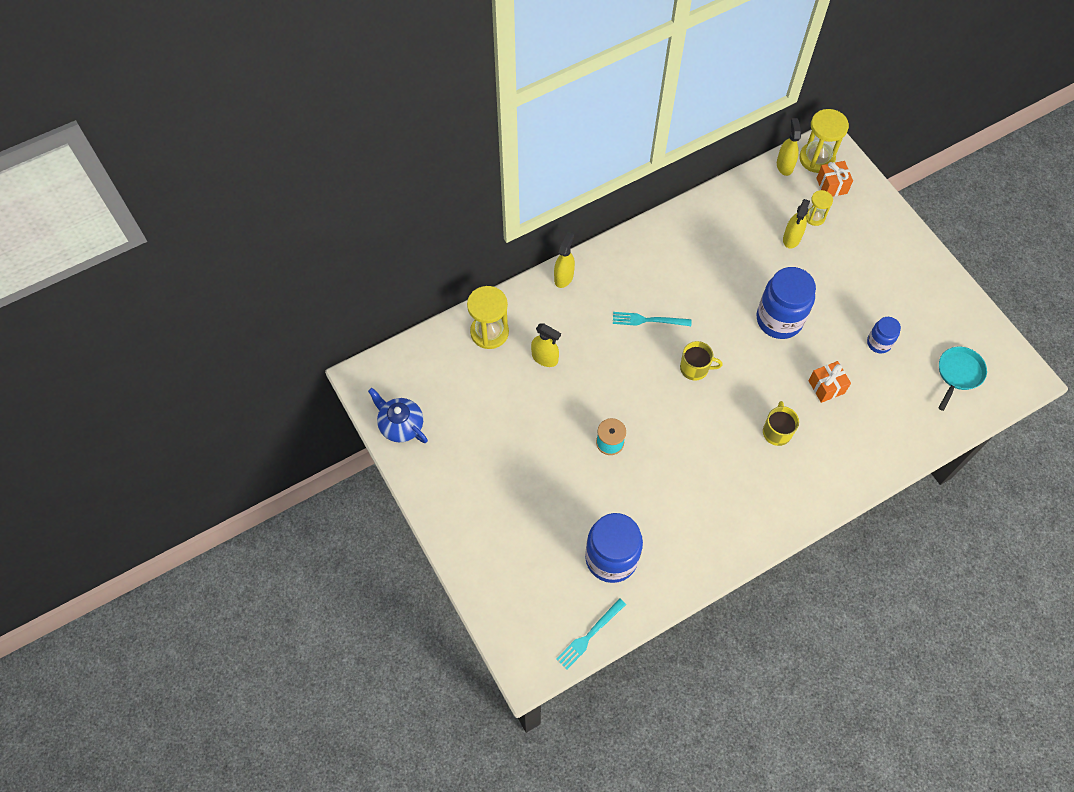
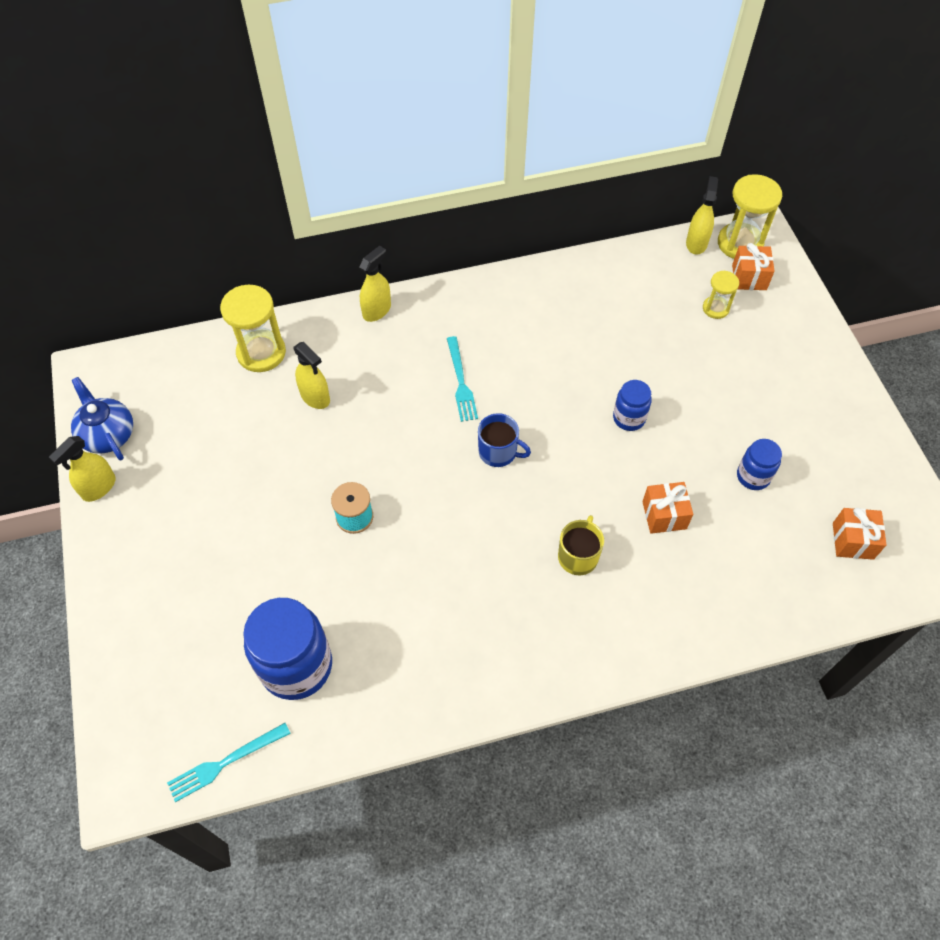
camera: 15 degrees right, 5 degrees down
turquoise fork [613,312,692,326] -> turquoise fork turned 120 degrees counterclockwise [447,336,478,422]
yellow mug [680,341,723,380] -> blue mug [478,413,531,467]
blue jar [757,267,816,339] -> blue jar [613,380,652,431], size x0.52
yellow spray bottle [783,199,810,248] -> yellow spray bottle moved to [49,436,116,502]
turquoise pan [938,347,987,411] -> orange gift [833,508,887,560]

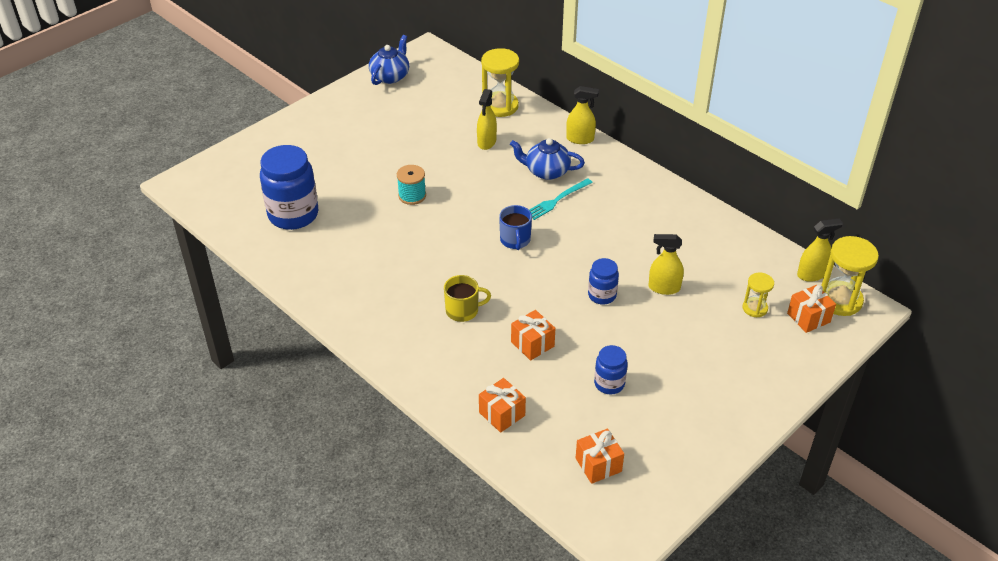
camera: 60 degrees right, 15 degrees down
yellow spray bottle [49,436,116,502] -> yellow spray bottle moved to [649,234,684,295]
turquoise fork [167,723,291,802] -> none
none -> orange gift [479,378,526,433]
none -> blue teapot [510,138,585,180]

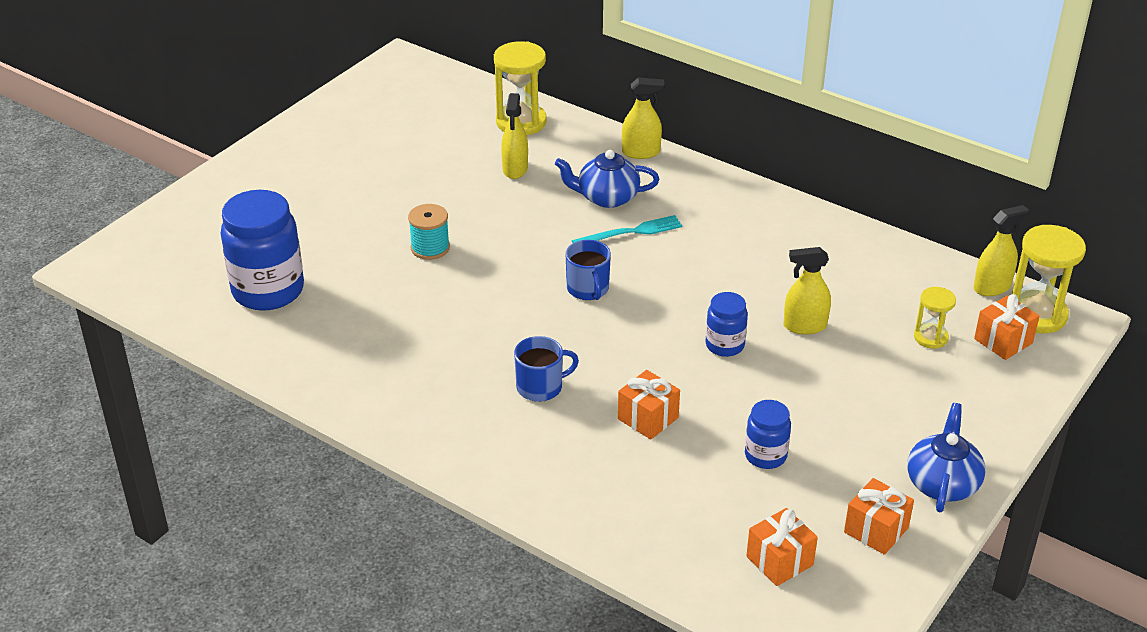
camera: 10 degrees left, 5 degrees down
blue teapot [369,35,409,85] -> blue teapot moved to [907,403,985,513]
yellow mug [444,275,491,322] -> blue mug [514,336,579,402]
orange gift [479,378,526,433] -> orange gift moved to [844,478,914,555]
turquoise fork [529,178,593,220] -> turquoise fork turned 150 degrees counterclockwise [572,215,683,243]

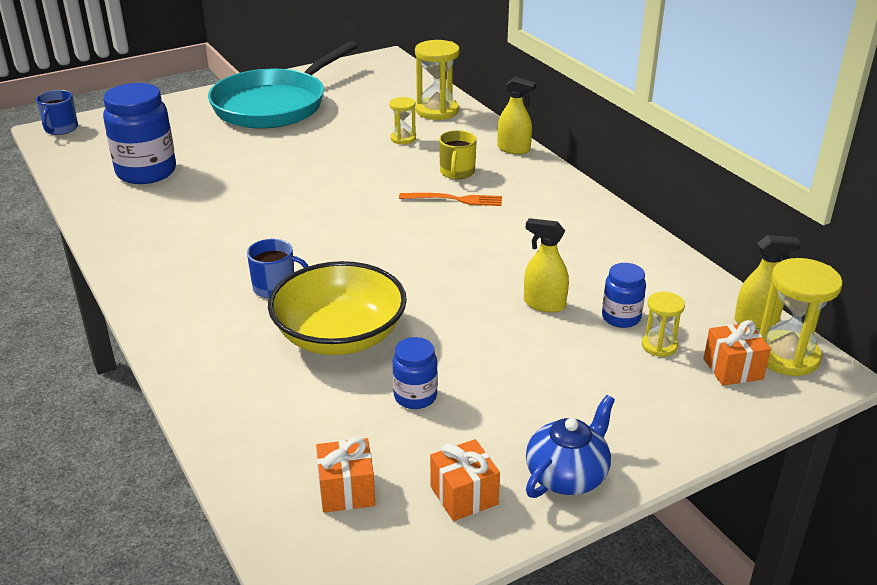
camera: 25 degrees right, 5 degrees down
turquoise spool [408,204,450,260] -> none
yellow spray bottle [501,93,528,179] -> yellow hourglass [389,97,416,144]
blue teapot [555,150,659,208] -> yellow mug [439,130,477,179]
blue mug [566,240,611,300] -> blue mug moved to [36,90,78,135]
turquoise fork [572,215,683,243] -> orange fork [399,193,502,206]
orange gift [618,370,680,440] -> yellow bowl [268,261,407,355]
blue jar [706,292,748,357] -> blue jar moved to [602,263,646,328]
none -> turquoise pan [208,41,358,129]

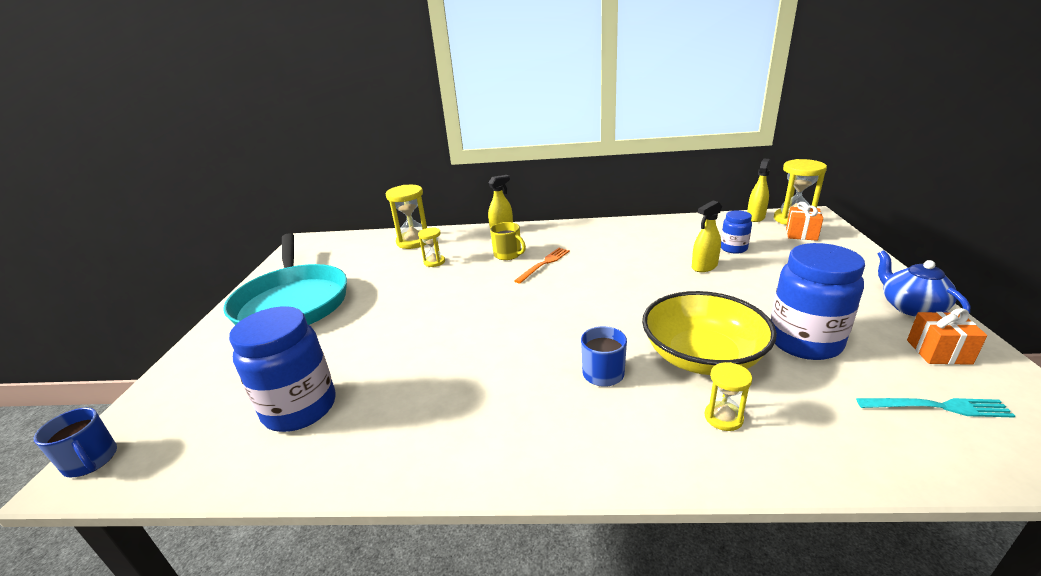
camera: 55 degrees left, 5 degrees down
orange gift [316,437,375,513] -> turquoise fork [856,398,1015,418]
blue jar [393,337,438,409] -> blue jar [771,243,865,360], size x1.91
yellow hourglass [642,292,685,357] -> yellow hourglass moved to [705,362,752,431]

